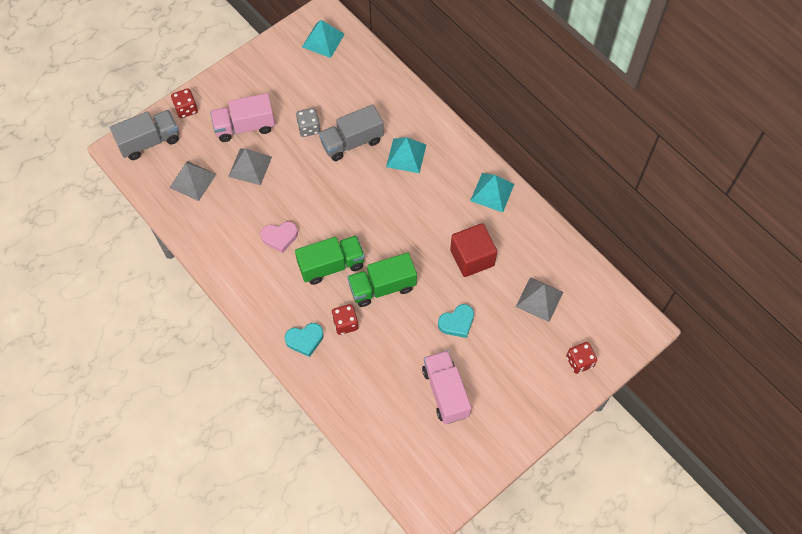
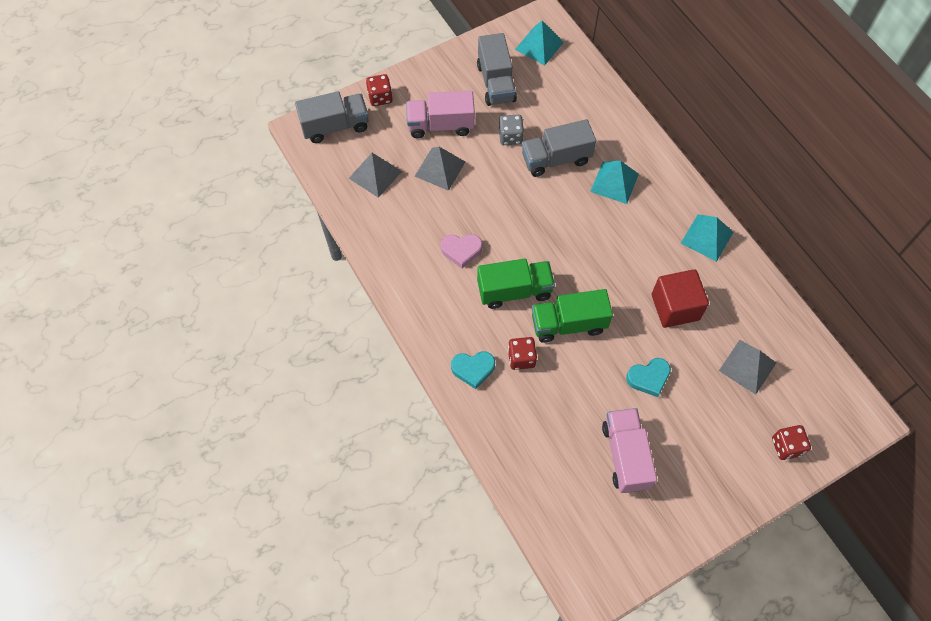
camera: 10 degrees right, 0 degrees up
none -> grey truck [477,33,517,106]

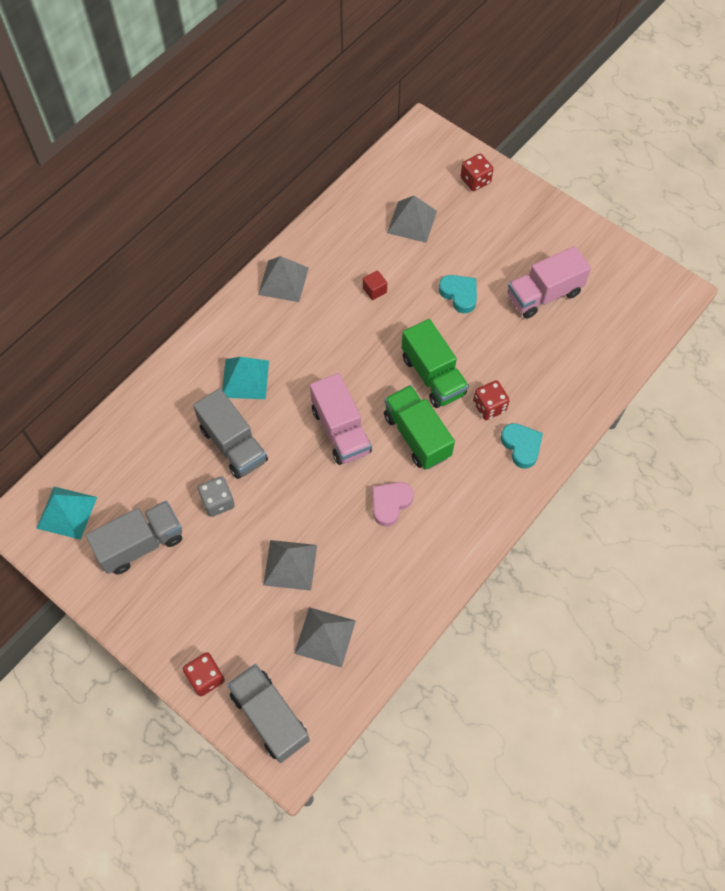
camera: 110 degrees left, 0 degrees up
pink truck [406,91,475,138] -> pink truck moved to [310,373,372,465]
pink heart [440,234,482,268] -> pink heart turned 120 degrees counterclockwise [372,482,414,527]
red cube [652,269,709,328] -> red cube [363,270,387,300], size x0.45
turquoise pyramid [681,214,733,262] -> grey pyramid [258,256,309,302]

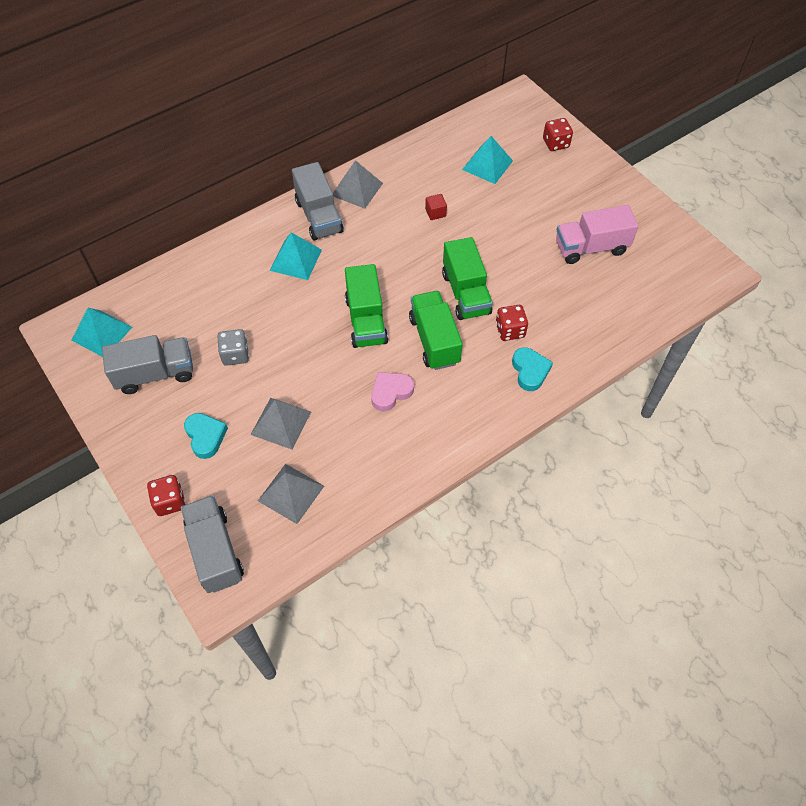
camera: 15 degrees right, 5 degrees down
grey truck [193,388,268,479] -> grey truck moved to [292,162,344,240]
pink truck [310,373,372,465] -> green truck [345,264,388,348]
grey pyramid [387,196,437,243] -> turquoise pyramid [462,136,513,184]
turquoise heart [439,275,477,313] -> turquoise heart moved to [184,413,228,459]

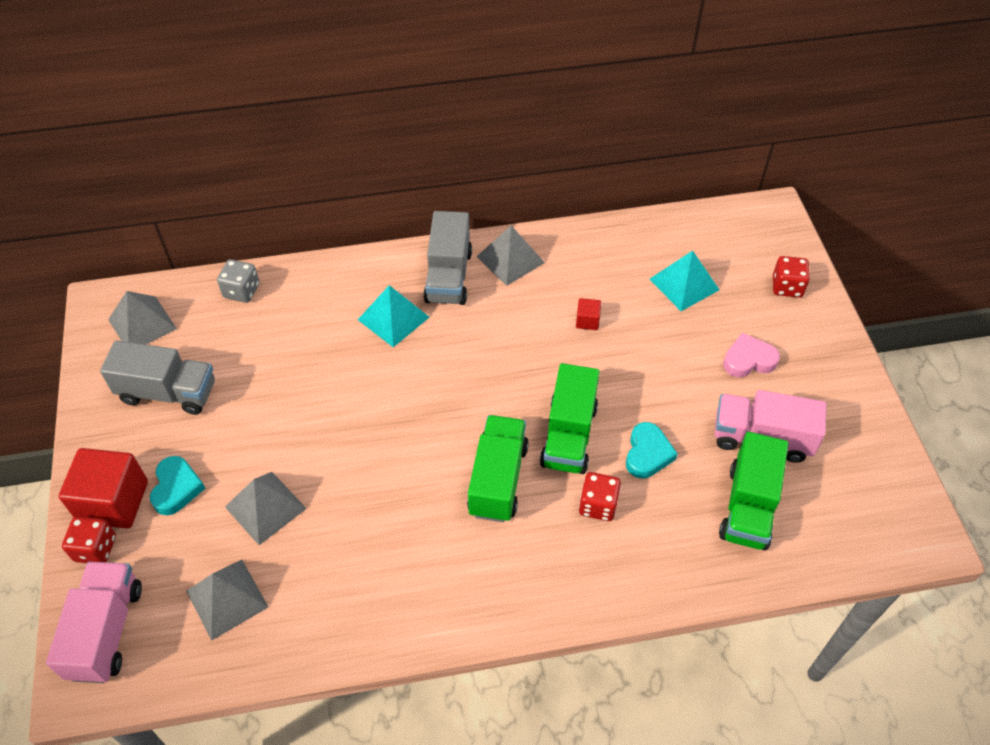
camera: 25 degrees right, 5 degrees down
turquoise pyramid [71,308,132,357] -> grey pyramid [108,291,177,345]
grey truck [181,495,244,593] -> pink truck [46,562,142,683]
grey dice [218,329,249,366] -> grey dice moved to [217,259,260,303]
green truck [345,264,388,348] -> green truck moved to [719,432,789,551]
pink heart [371,372,414,411] -> pink heart moved to [723,333,780,377]
turquoise heart [512,347,553,391] -> turquoise heart moved to [626,422,678,478]
none -> red cube [59,448,148,529]

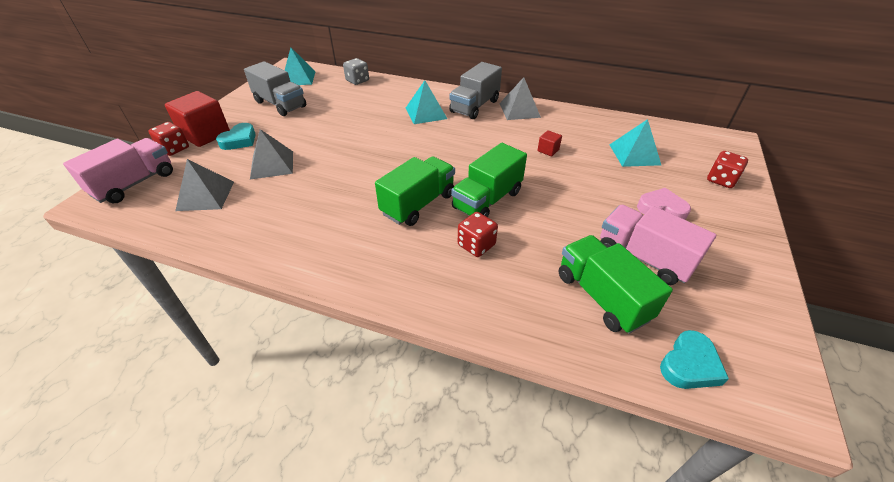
camera: 30 degrees right, 10 degrees down
grey pyramid [108,291,177,345] -> turquoise pyramid [285,48,316,85]
turquoise heart [626,422,678,478] -> turquoise heart moved to [660,330,729,389]
green truck [719,432,789,551] -> green truck turned 105 degrees clockwise [559,235,673,334]

